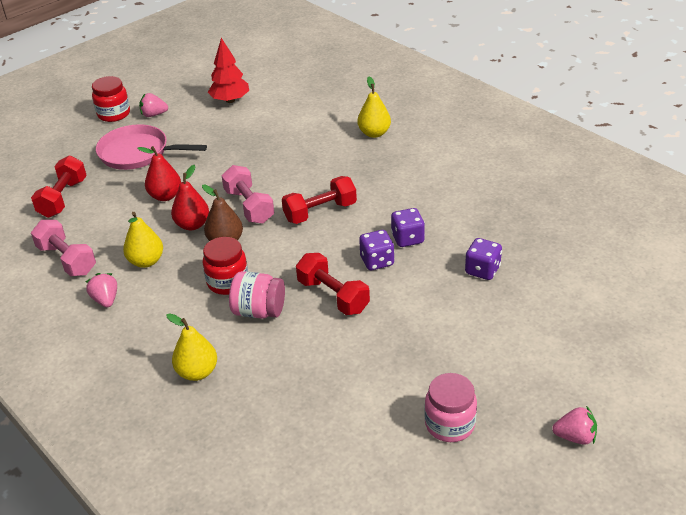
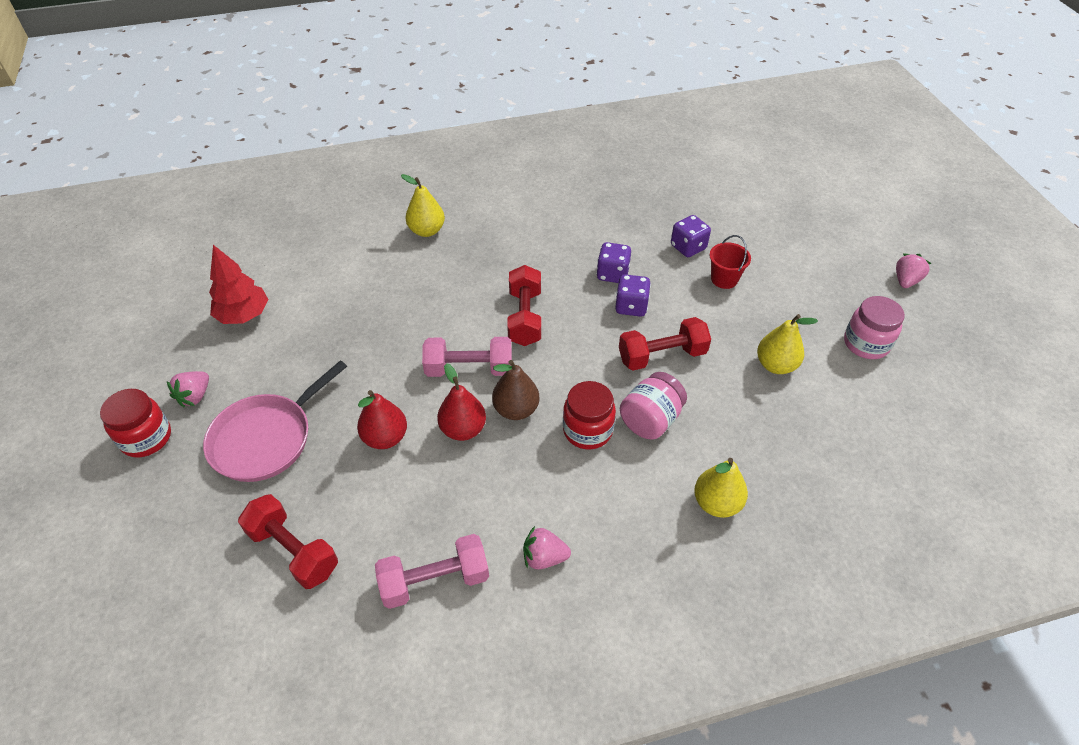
camera: 65 degrees left, 10 degrees up
yellow pear [123,212,163,268] -> yellow pear moved to [757,314,818,374]
none -> red bucket [710,235,751,289]

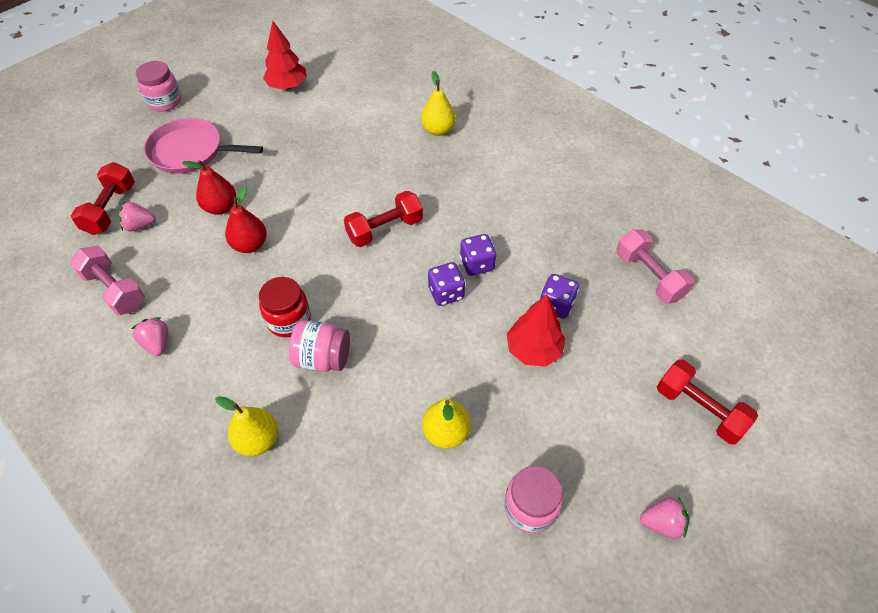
camera: 60 degrees right, 5 degrees up
red jar [100,389,171,457] -> pink jar [136,61,182,112]
pink strawberry [167,371,209,407] -> pink strawberry moved to [118,202,156,231]
pink dumbbell [422,337,512,377] -> pink dumbbell moved to [616,230,694,304]
brown pear [492,360,539,420] -> none
red dumbbell [619,317,711,370] -> red dumbbell moved to [657,360,758,444]
red bucket [710,235,751,289] -> red tree [507,295,566,367]

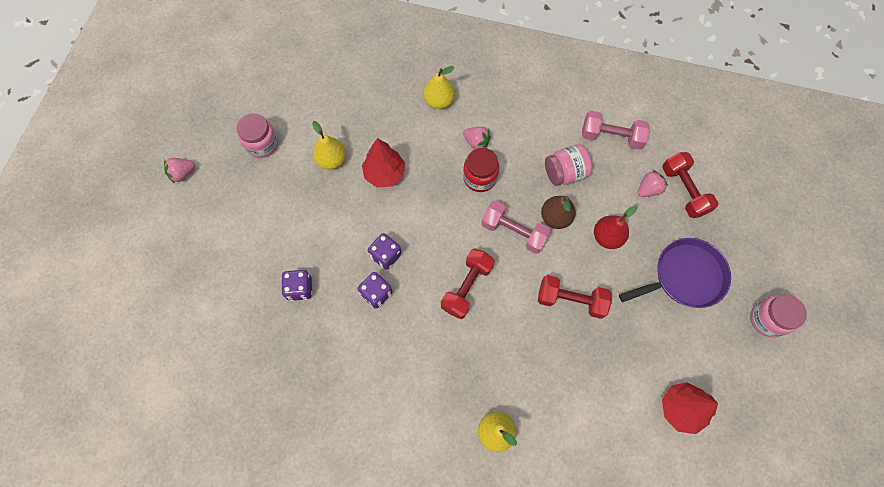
camera: 150 degrees right, 15 degrees up
pink strawberry [131,317,168,356] -> pink strawberry moved to [463,126,491,149]
pink pan [144,118,263,174] -> purple pan [619,238,731,308]
red pear [225,186,267,253] -> brown pear [541,196,576,229]
pink jar [289,320,350,372] -> pink jar moved to [545,144,592,186]
red tree [507,295,566,367] -> red tree moved to [362,138,405,187]
pink dumbbell [616,230,694,304] -> pink dumbbell moved to [481,200,551,254]
red dumbbell [657,360,758,444] -> red dumbbell moved to [538,275,612,319]

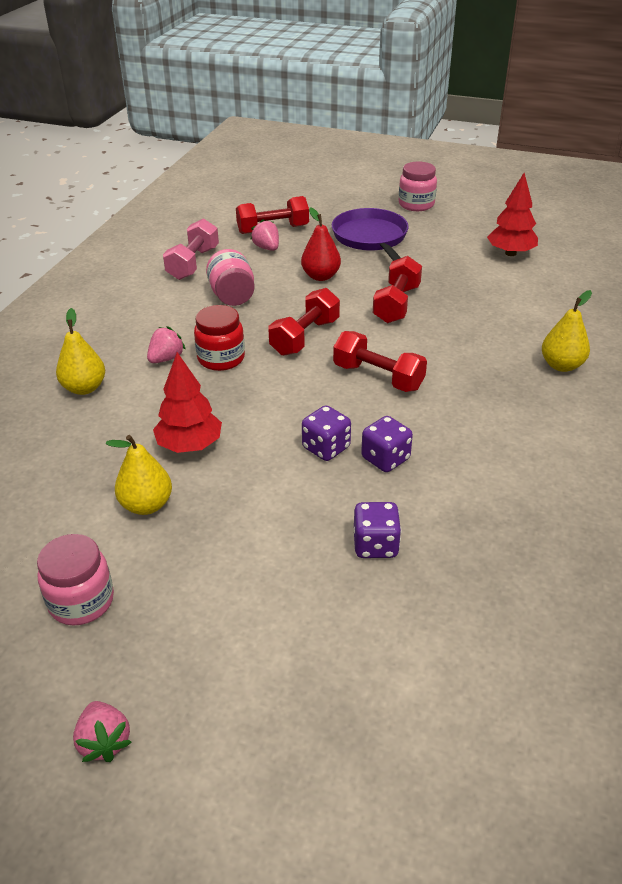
camera: 85 degrees left, 30 degrees down
pink dumbbell [481,200,551,254] -> red dumbbell [268,288,340,356]
brown pear [541,196,576,229] -> none

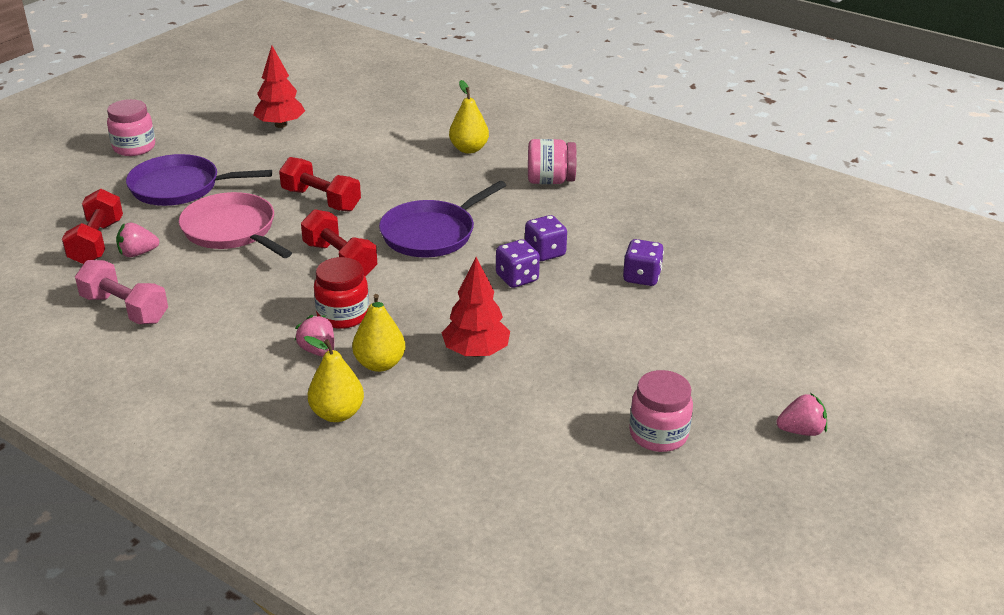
camera: 75 degrees left, 5 degrees down
yellow pear [105,435,172,515] -> yellow pear moved to [352,294,405,372]
pink jar [206,249,255,306] -> pink jar moved to [528,139,577,184]
red pear [301,207,341,281] -> pink pan [179,192,292,258]
red dumbbell [333,331,427,392] -> purple pan [379,181,506,257]

